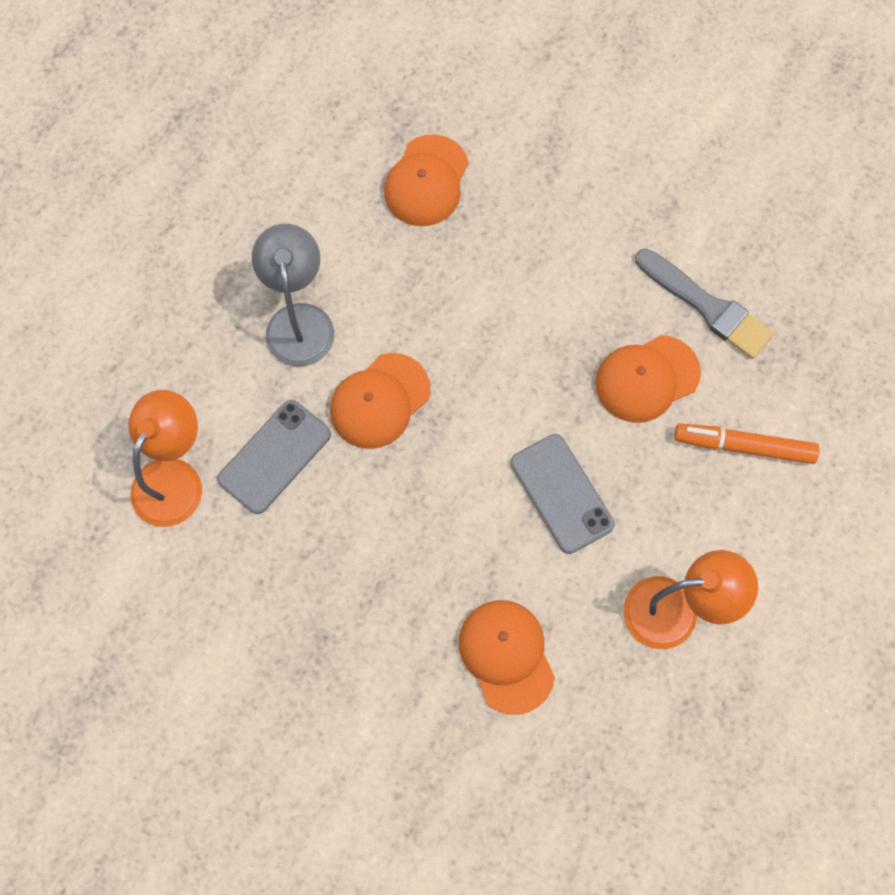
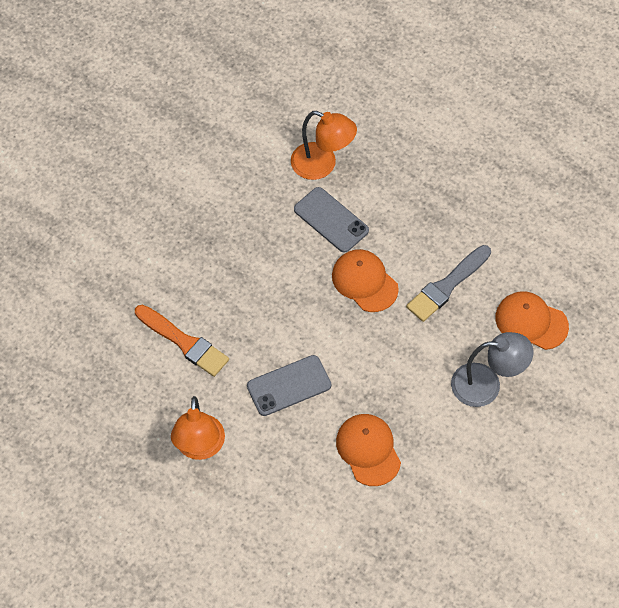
camera: 95 degrees right, 10 degrees down
grey lamp [252,224,334,367] -> grey lamp moved to [451,332,533,407]
orange cap [459,600,555,715] -> orange brush [135,305,229,377]
grey brush [635,249,774,359] -> grey brush moved to [406,245,491,322]
orange marker [674,423,819,464] -> none

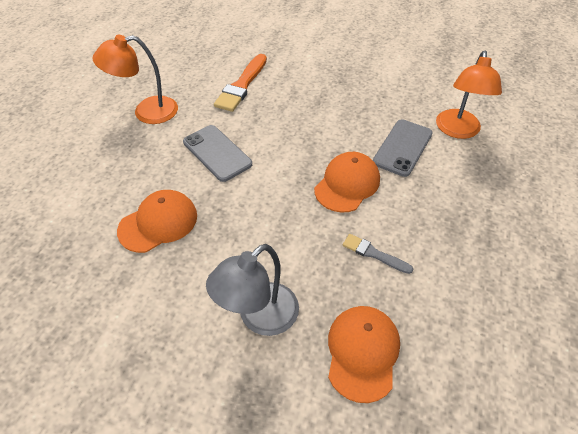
camera: 75 degrees right, 10 degrees down
grey brush [406,245,491,322] -> grey brush [343,234,413,274], size x0.58
grey lamp [451,332,533,407] -> grey lamp turned 60 degrees clockwise [206,244,299,336]

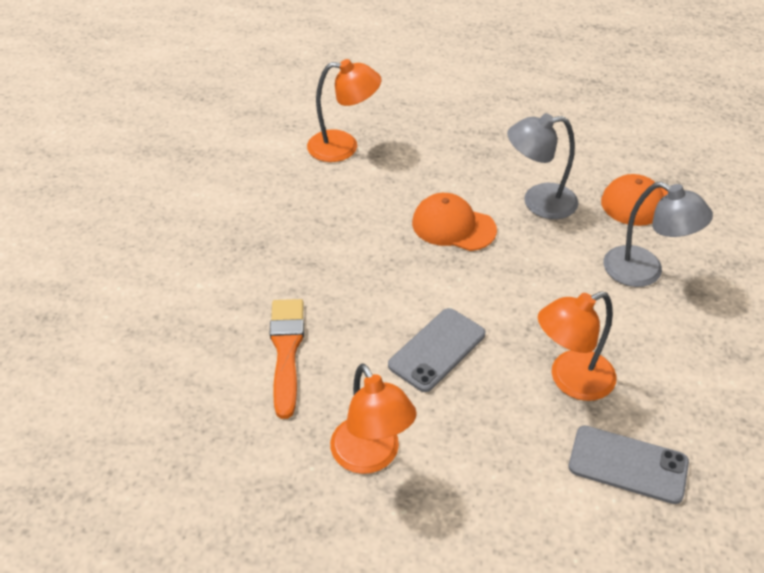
camera: 100 degrees left, 5 degrees down
orange cap [117,190,197,253] -> orange lamp [538,291,616,401]
orange brush [214,54,267,112] -> orange brush turned 105 degrees counterclockwise [270,299,304,419]
grey brush [343,234,413,274] -> grey lamp [507,113,579,219]
grey phone [373,119,433,177] -> grey phone moved to [568,425,689,504]

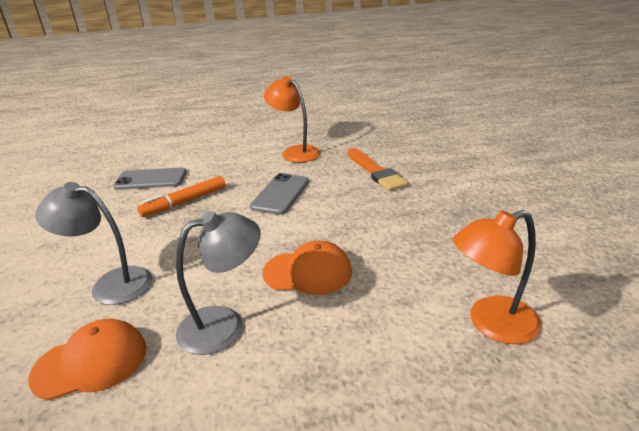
camera: 160 degrees right, 15 degrees down
orange lamp [538,291,616,401] -> orange marker [137,176,225,217]

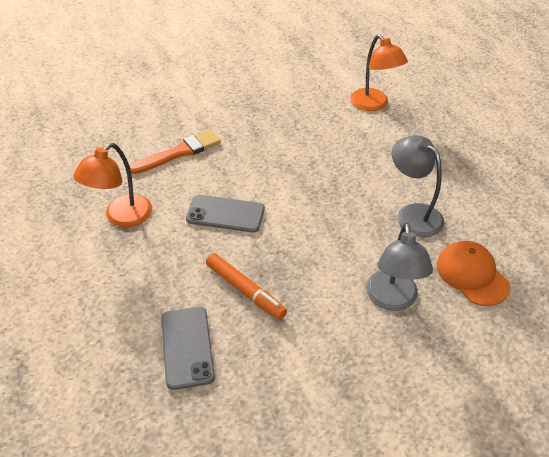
camera: 100 degrees left, 15 degrees up
orange cap [263,240,352,295] -> none

